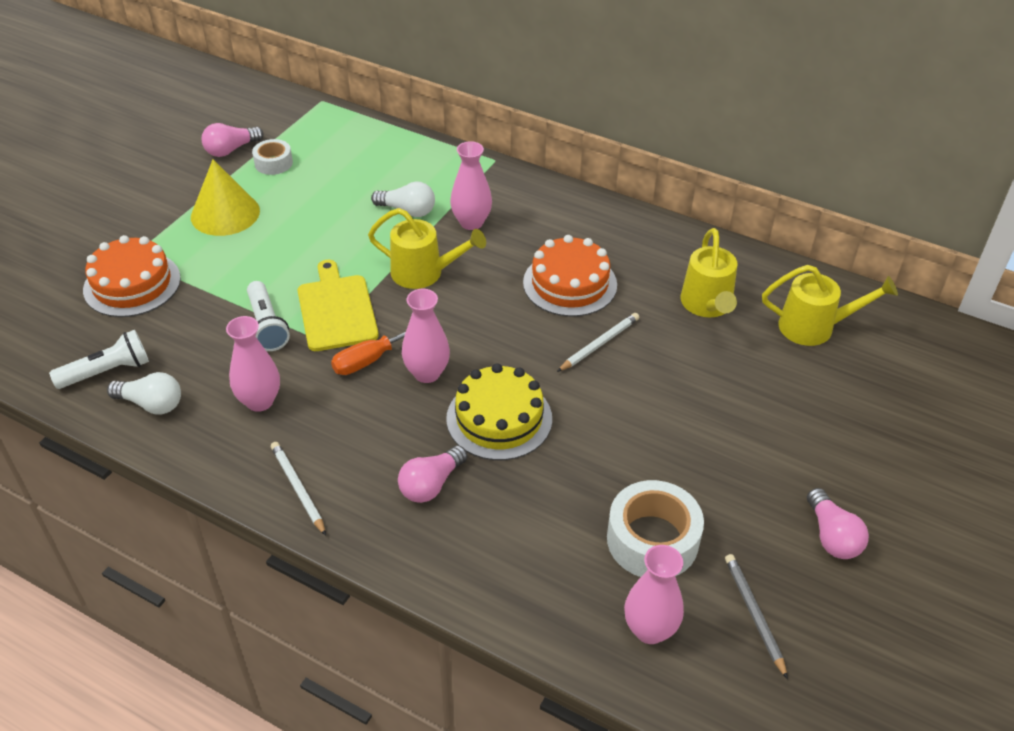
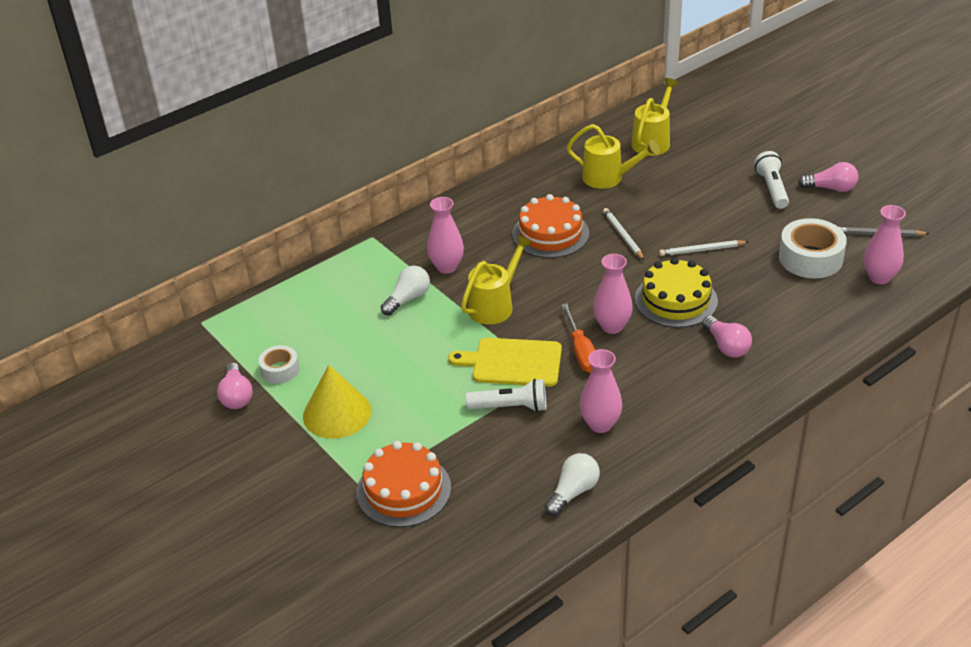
camera: 65 degrees left, 5 degrees down
white flashlight [49,330,149,389] -> white flashlight moved to [754,151,789,209]
white pencil [271,442,326,536] -> white pencil moved to [659,240,749,256]

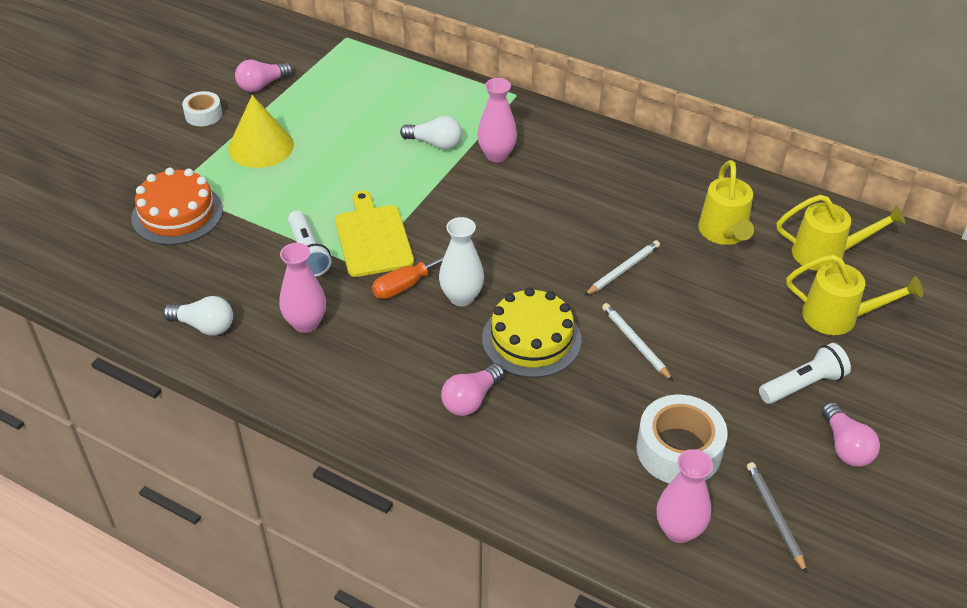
camera: 65 degrees right, 5 degrees up
white tape [258,345,299,384] -> white tape moved to [182,91,222,126]
yellow watering can [461,235,532,325] -> yellow watering can moved to [787,255,923,335]
orange cake [512,194,589,258] -> none
pink vase [593,254,633,334] -> white vase [439,217,484,306]

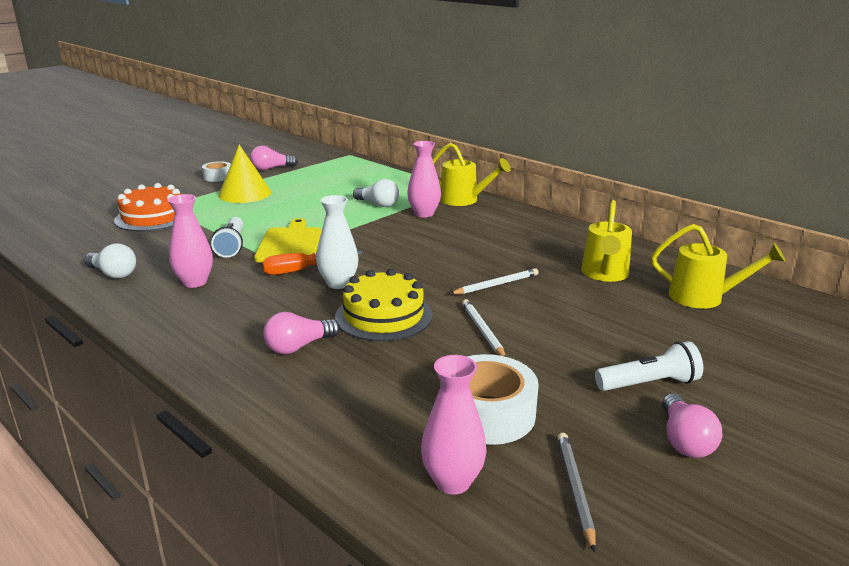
camera: 15 degrees right, 20 degrees down
yellow watering can [787,255,923,335] -> yellow watering can moved to [433,143,511,206]

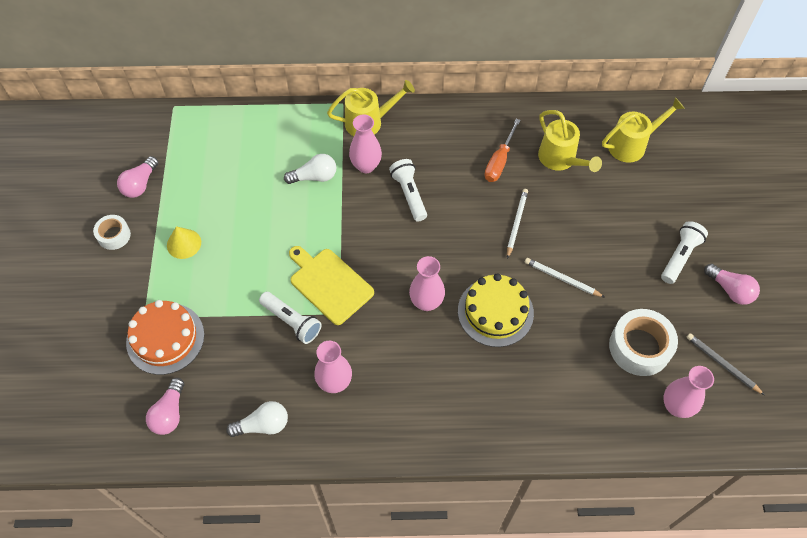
camera: 45 degrees left, 35 degrees up
yellow cone [218,145,271,203] -> yellow cone [167,226,201,259], size x0.61
orange screwdriver [262,251,363,275] -> orange screwdriver moved to [484,119,521,182]
pink light bulb [263,312,340,354] -> pink light bulb moved to [146,378,184,435]
white vase [316,195,359,289] -> pink vase [409,256,445,311]
none -> white flashlight [389,159,427,221]

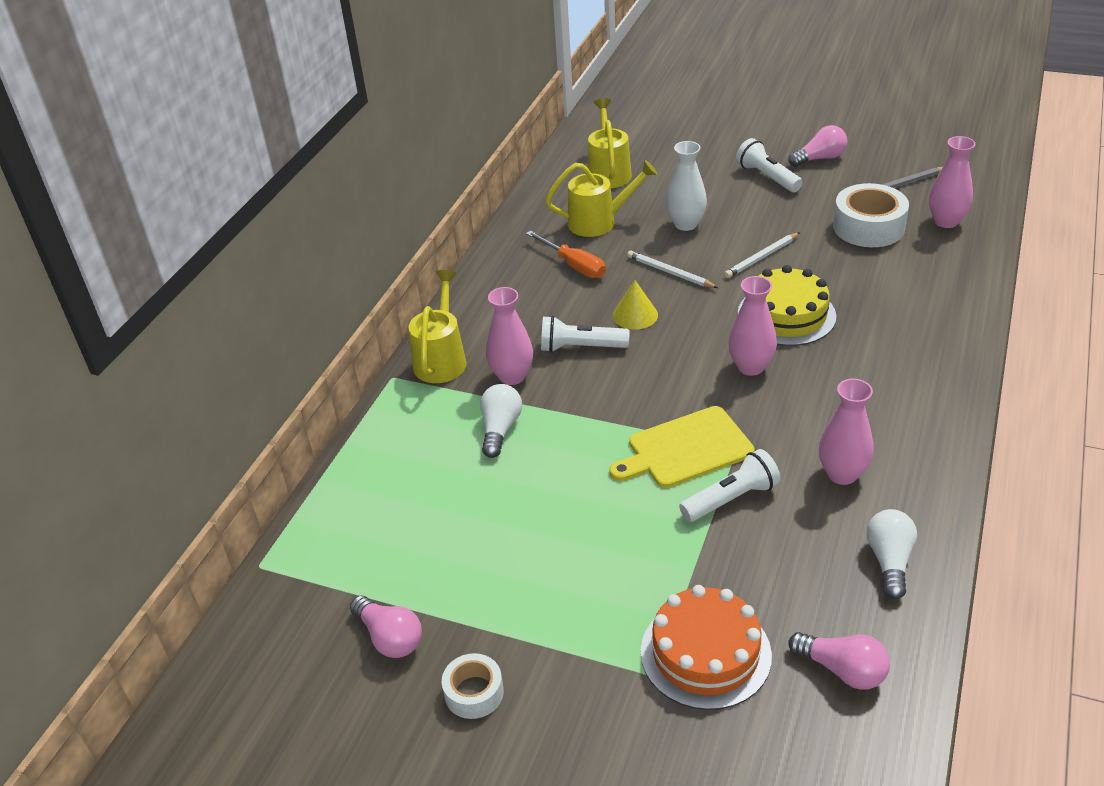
camera: 65 degrees left, 20 degrees down
yellow cone [167,226,201,259] -> yellow cone moved to [613,280,658,329]
none -> white vase [666,141,707,231]

